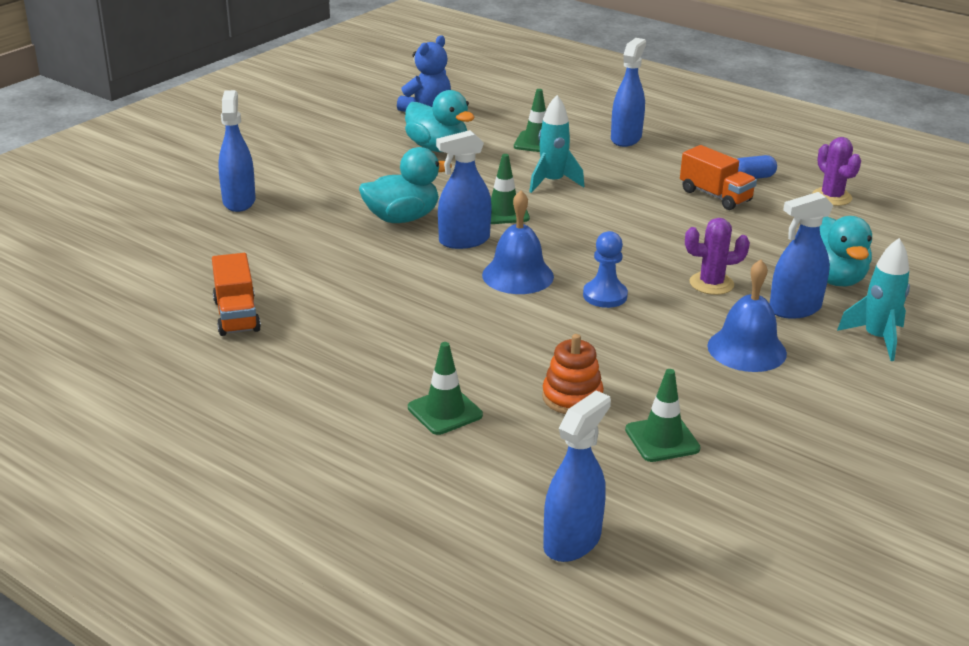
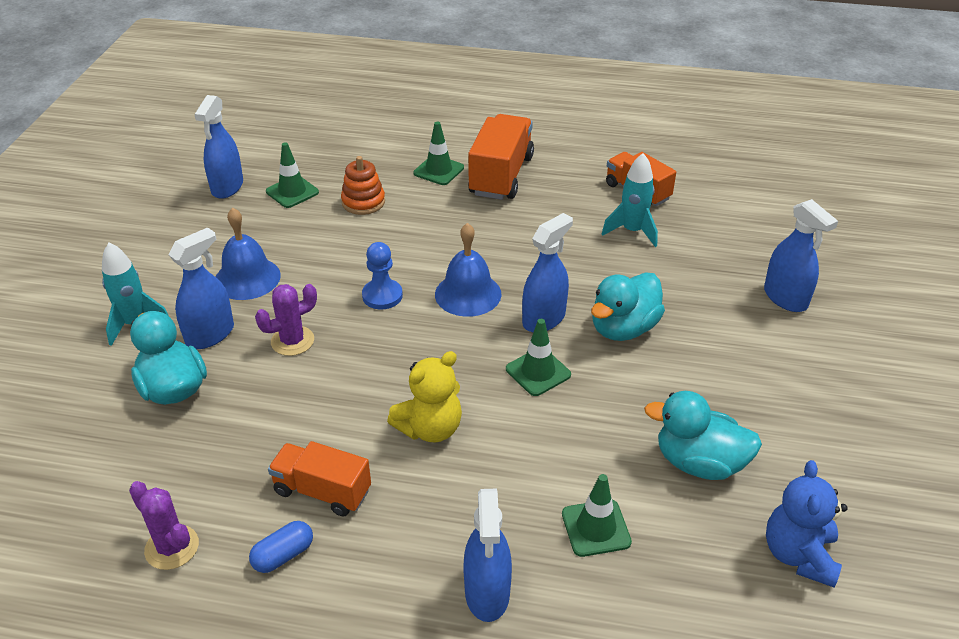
camera: 155 degrees right, 10 degrees up
turquoise rocket [529,95,584,193] -> turquoise rocket moved to [602,153,658,247]
blue spray bottle [543,390,611,562] -> blue spray bottle moved to [194,95,243,199]
none -> yellow teddy bear [387,351,462,442]
none -> orange truck [468,114,534,200]

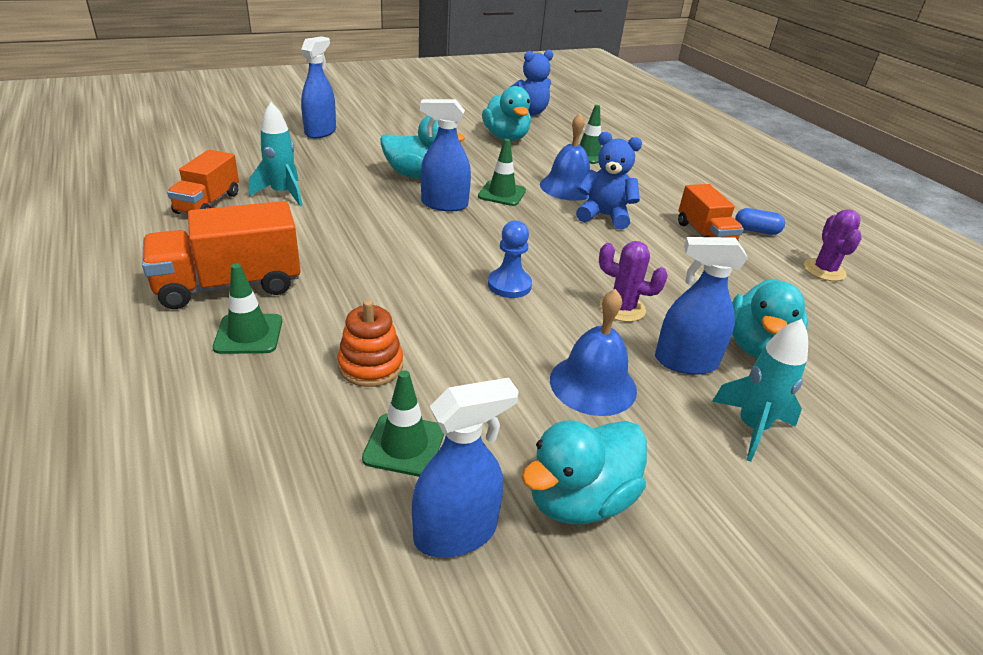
camera: 130 degrees left, 5 degrees down
yellow teddy bear [387,351,462,442] -> blue teddy bear [576,132,642,230]
blue bell [435,223,501,317] -> blue bell moved to [540,113,590,201]
blue spray bottle [463,489,512,622] -> none
none -> turquoise duck [521,420,647,524]

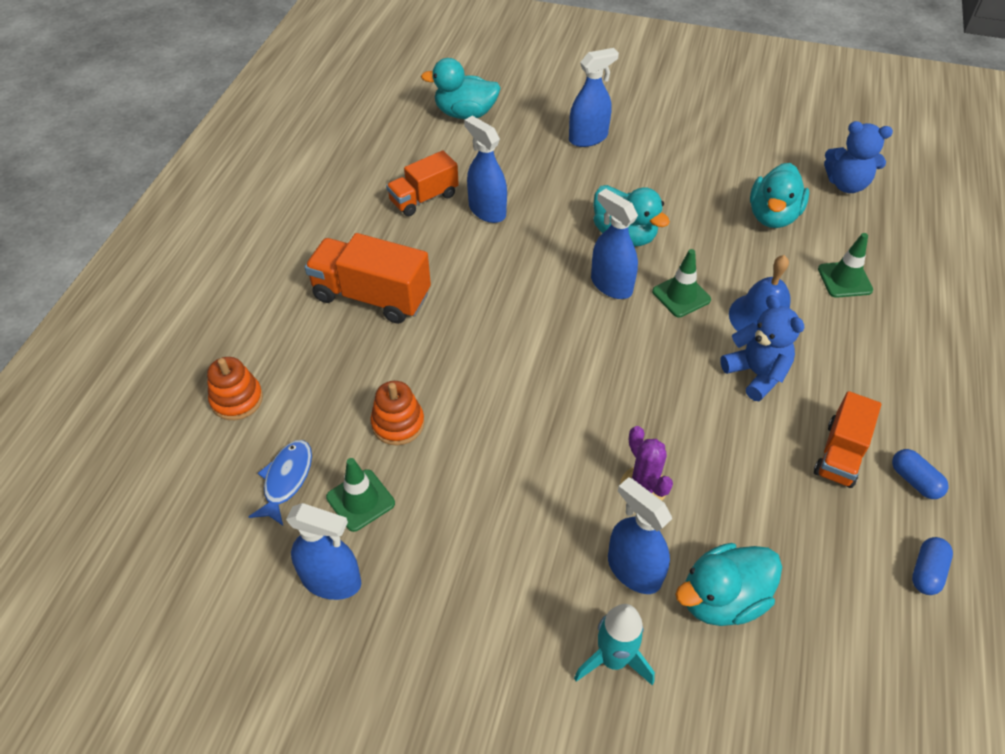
camera: 45 degrees right, 15 degrees up
green traffic cone [213,263,282,354] -> none
turquoise rocket [249,102,302,206] -> blue spray bottle [464,116,507,223]
blue pawn [488,220,532,298] -> none
turquoise duck [521,420,647,524] -> turquoise duck moved to [421,58,501,119]
blue bell [550,289,637,416] -> none
purple cactus [804,209,862,281] -> blue capsule [912,537,953,595]
none -> orange stacking toy [207,357,263,420]
none -> blue fish [249,440,312,526]

